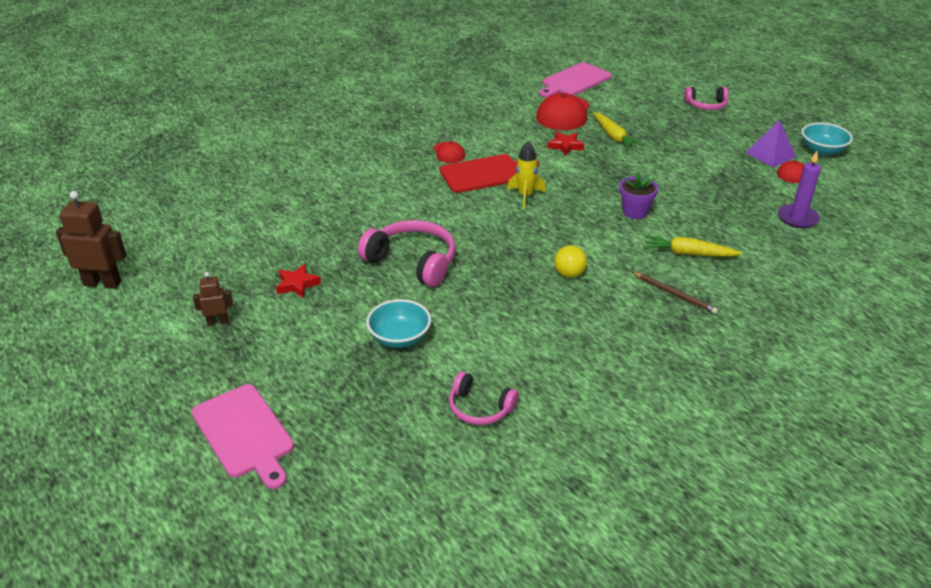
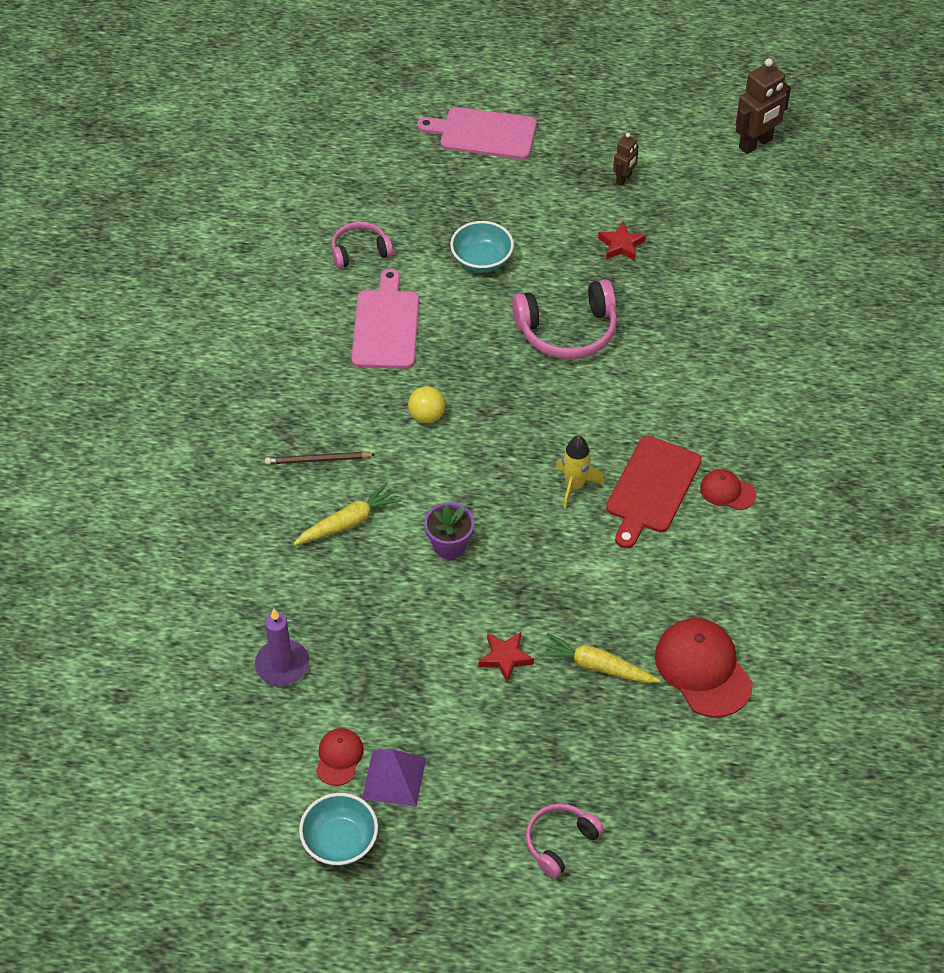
camera: 135 degrees right, 15 degrees up
pink cutting board [539,62,612,97] -> pink cutting board moved to [352,268,419,369]
red star [547,132,584,156] -> red star moved to [479,632,534,683]

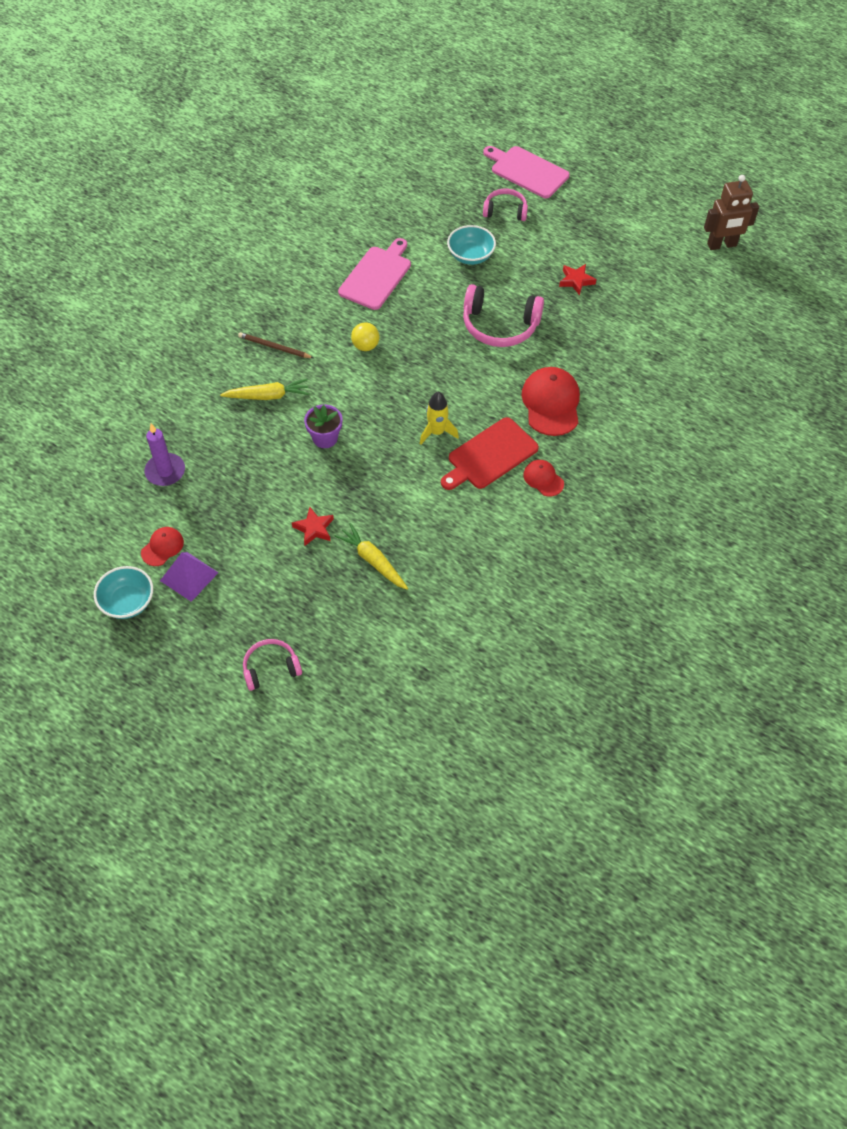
camera: 25 degrees right, 5 degrees up
pink headphones [332,222,393,269] -> pink headphones moved to [483,189,528,221]
brown robot [613,133,639,186] -> none
red cap [655,618,753,718] -> red cap moved to [522,367,580,436]

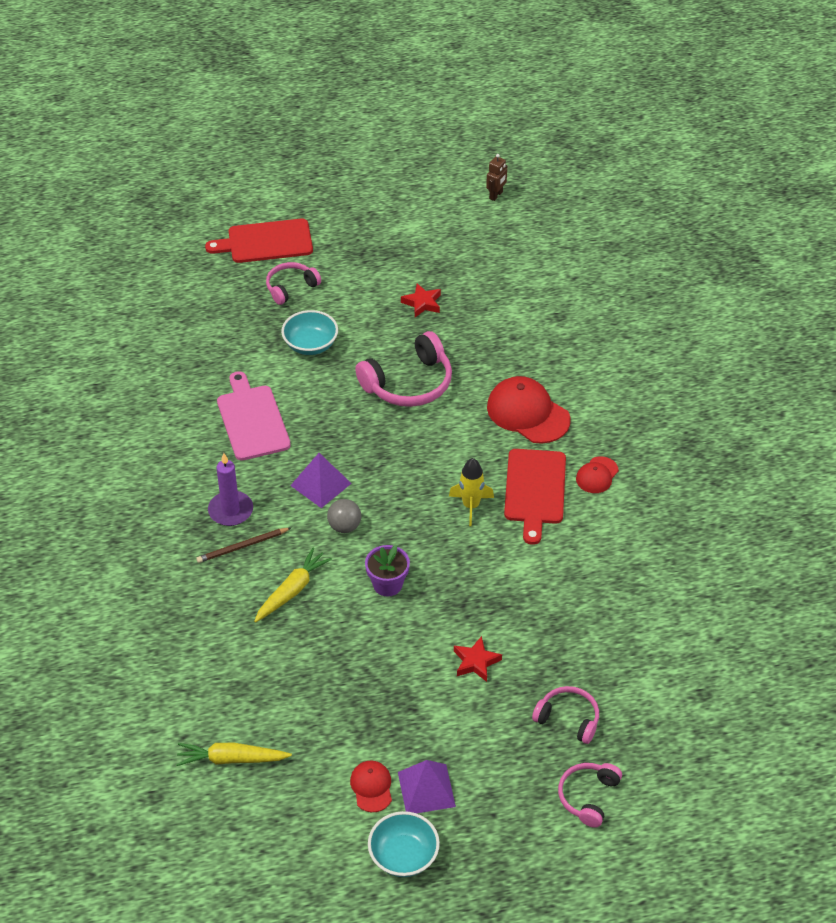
camera: 45 degrees left, 10 degrees down
purple candle [144,424,185,486] -> purple candle moved to [208,453,253,526]
yellow carrot [334,523,408,590] -> yellow carrot moved to [176,743,292,766]
yellow ball [351,322,379,351] -> purple pyramid [290,453,352,508]
pink cutting board [483,146,570,198] -> red cutting board [205,219,313,263]
red cap [523,460,564,496] -> red cap turned 60 degrees counterclockwise [576,456,619,493]
brown robot [704,175,759,250] -> brown robot [486,154,507,201], size x0.55
none -> grey ball [327,499,361,533]
none -> pink headphones [532,686,599,744]

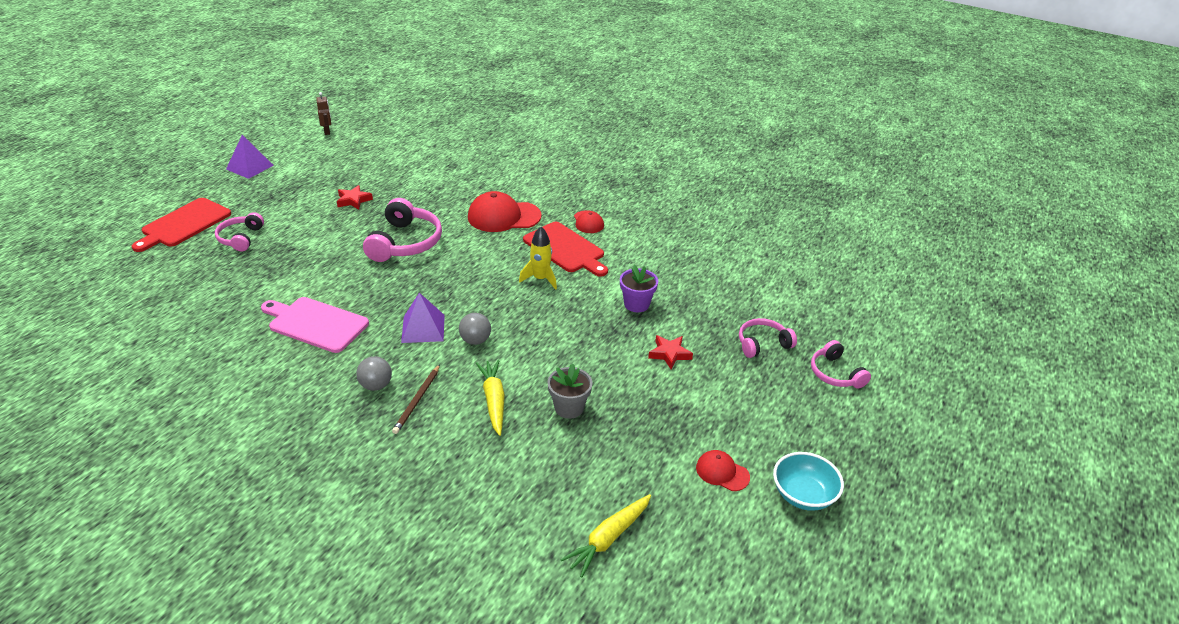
camera: 50 degrees left, 10 degrees down
purple candle [208,453,253,526] -> grey ball [356,356,392,391]
turquoise bowl [281,310,338,355] -> none
purple flower pot [365,545,410,596] -> purple flower pot moved to [620,265,658,312]
purple pyramid [398,760,456,813] -> purple pyramid moved to [226,135,274,179]
none -> grey flower pot [548,364,592,419]

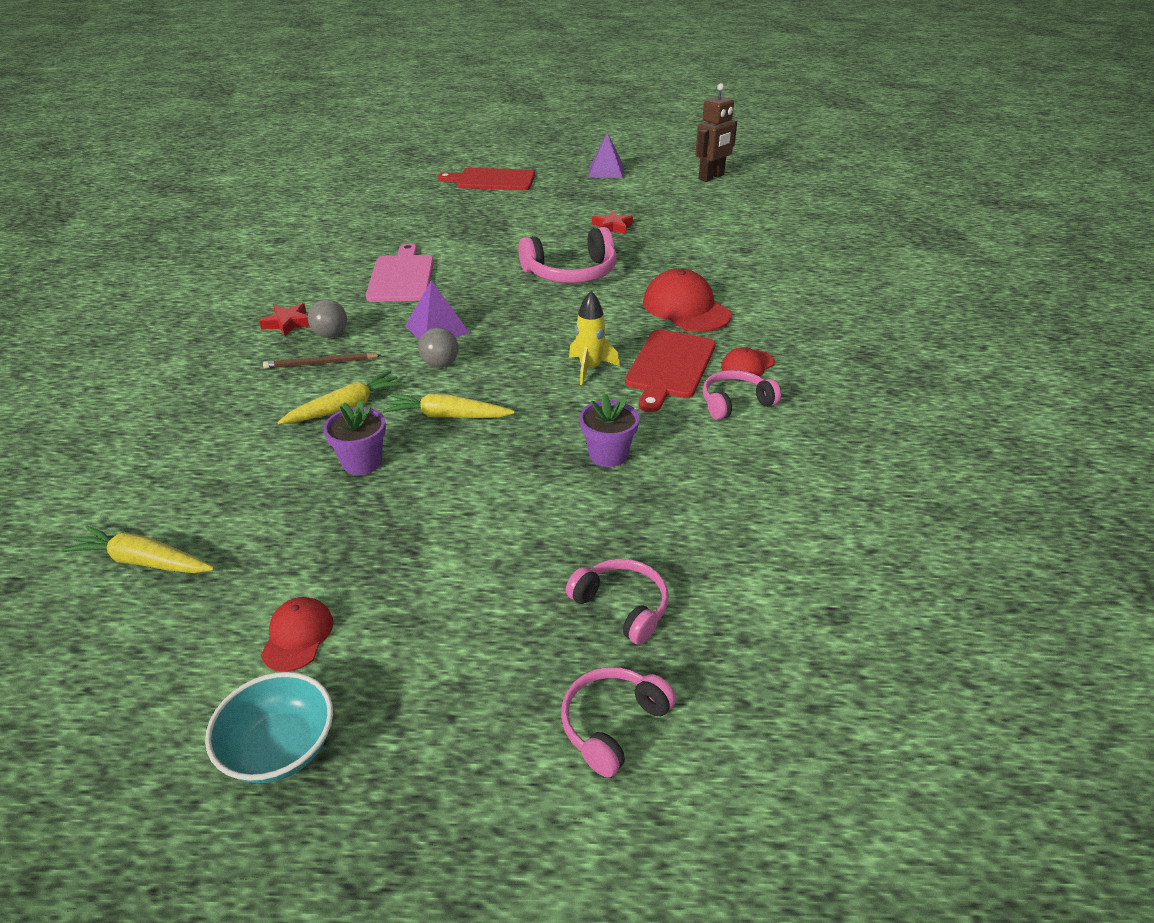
camera: 65 degrees right, 0 degrees up
pink headphones [215,212,264,252] -> pink headphones moved to [703,370,781,420]
brown robot [316,92,331,135] -> brown robot [695,83,737,182], size x1.81
grey flower pot [548,364,592,419] -> purple flower pot [323,400,386,475]
red star [648,335,693,369] -> red star moved to [259,303,310,337]
none -> yellow carrot [382,394,515,418]

